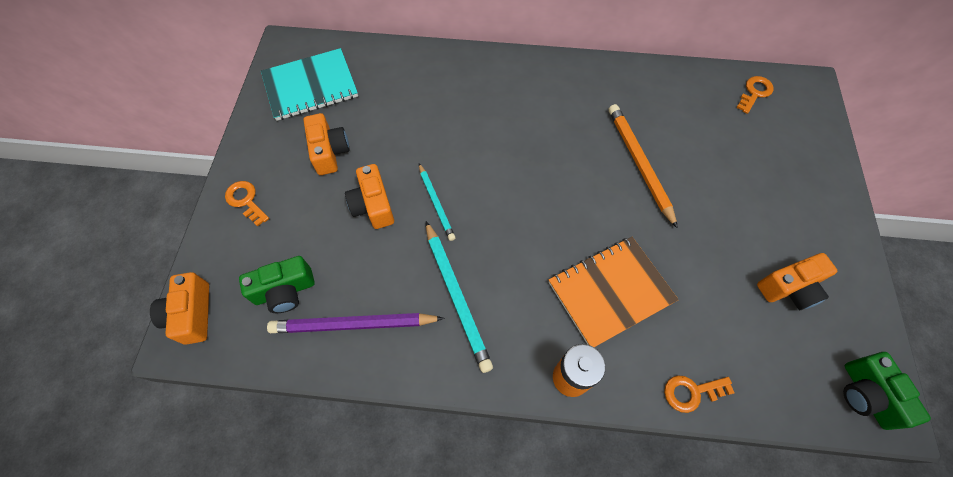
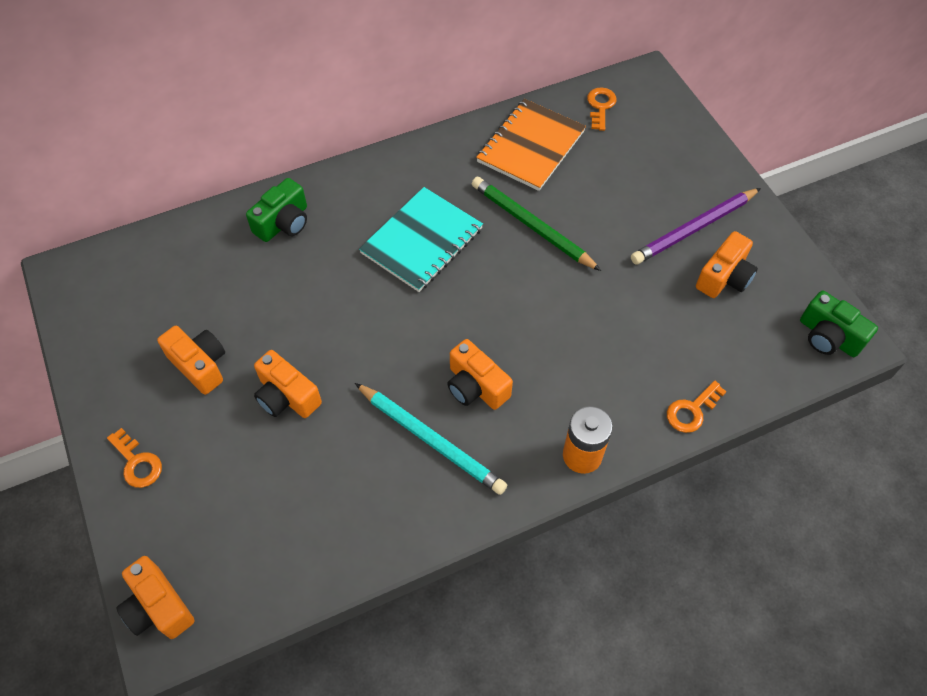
camera: 30 degrees left, 5 degrees down
orange key [225,181,269,227] -> orange key turned 150 degrees counterclockwise [107,428,162,488]
green camera [239,256,315,313] -> green camera moved to [246,178,307,242]
turquoise notebook [261,48,358,121] -> turquoise notebook moved to [359,187,483,292]
purple pencil [267,313,444,333] -> purple pencil moved to [631,188,761,265]
turquoise pencil [419,163,455,241] -> none
orange notebook [549,237,679,347] -> orange notebook moved to [476,99,586,191]
orange pencil [609,104,678,229] -> green pencil [472,177,601,271]
none -> orange camera [447,339,513,410]

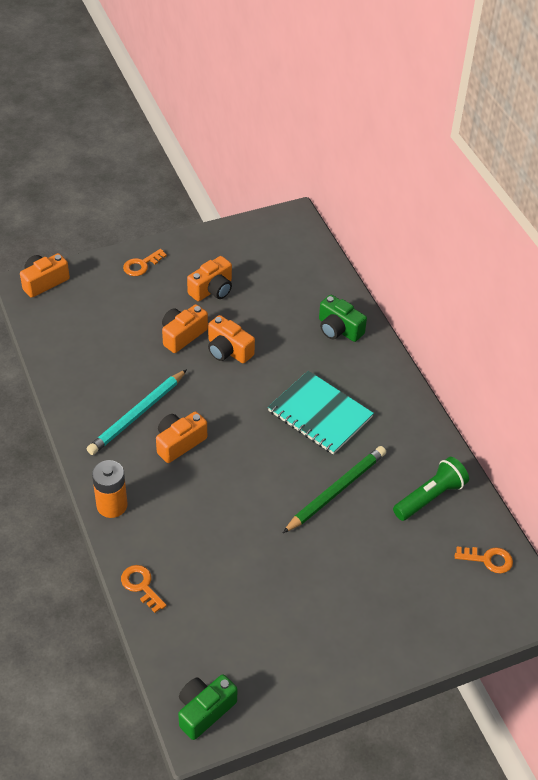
camera: 90 degrees right, 10 degrees down
orange notebook [476,99,586,191] -> green flashlight [393,457,469,521]
purple pencil [631,188,761,265] -> none
orange camera [696,231,758,298] -> orange camera moved to [208,315,255,363]

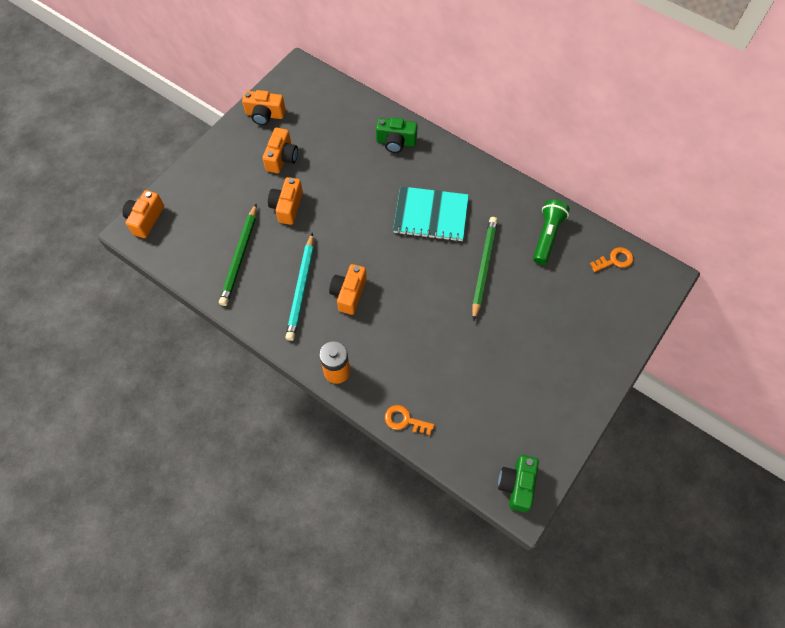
camera: 30 degrees left, 15 degrees up
orange key [123,249,167,276] -> none
orange camera [208,315,255,363] -> orange camera moved to [242,90,285,125]
none -> green pencil [219,204,257,306]

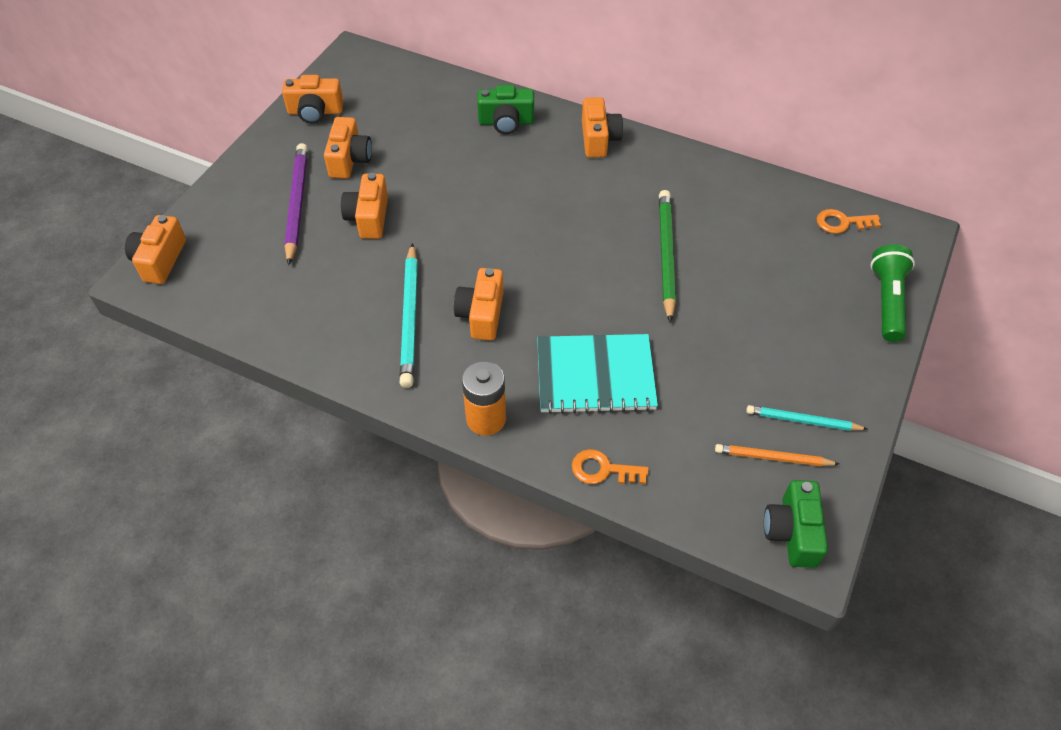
camera: 10 degrees left, 10 degrees down
green pencil [219,204,257,306] -> none
turquoise notebook [393,186,469,242] -> turquoise notebook moved to [537,334,658,414]
green flashlight [533,200,570,265] -> green flashlight moved to [870,244,915,342]
orange key [590,247,633,272] -> orange key turned 150 degrees counterclockwise [817,209,881,234]
none -> purple pencil [284,143,308,265]
none -> orange camera [582,97,623,158]
none -> orange pencil [715,444,839,466]
none -> turquoise pencil [746,405,868,431]

